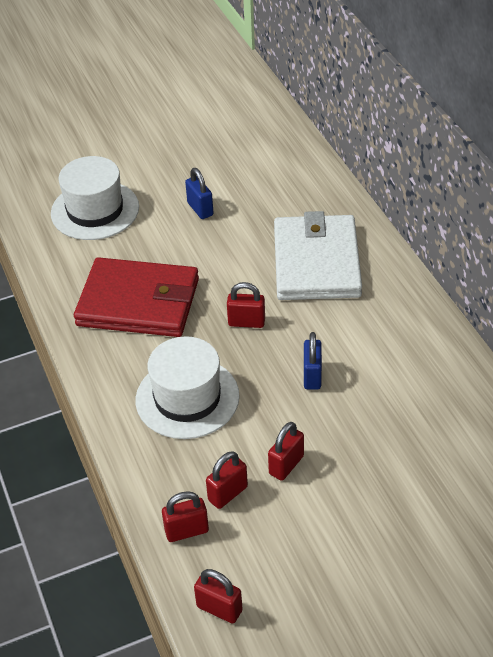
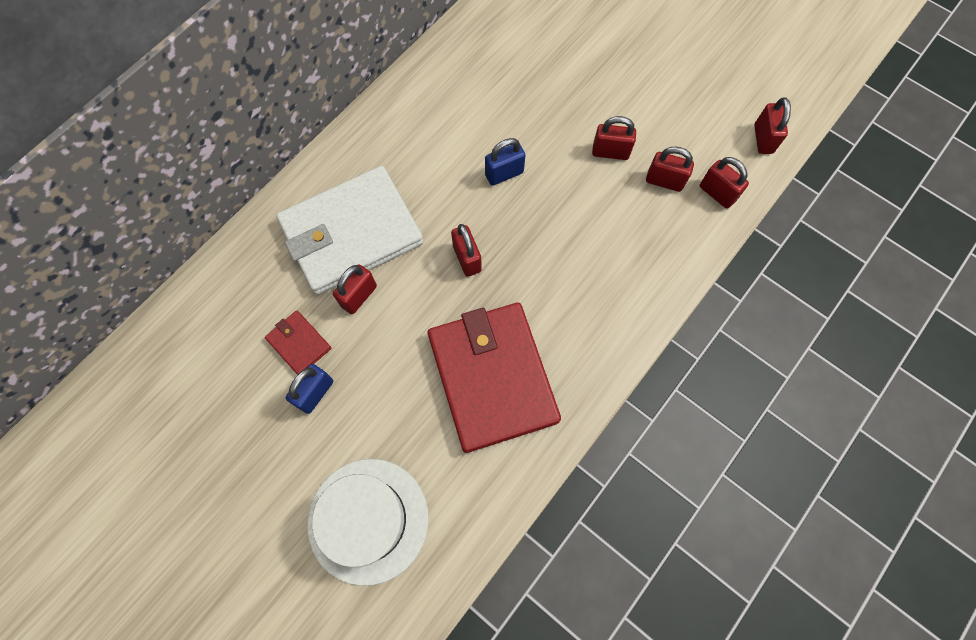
camera: 120 degrees left, 25 degrees up
white hat [136,336,240,439] -> none
none -> red wallet [265,310,331,374]
none -> red padlock [333,264,377,314]

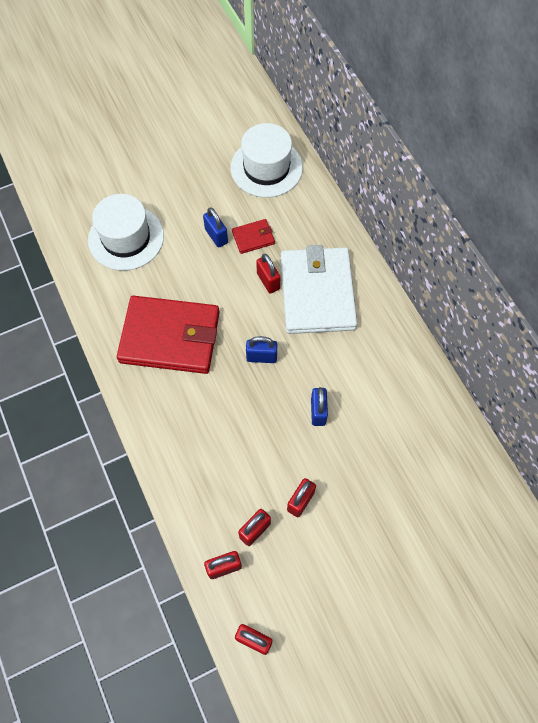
camera: 115 degrees right, 5 degrees down
red padlock [451,224,482,277] -> blue padlock [246,336,277,363]
none -> white hat [231,123,303,198]

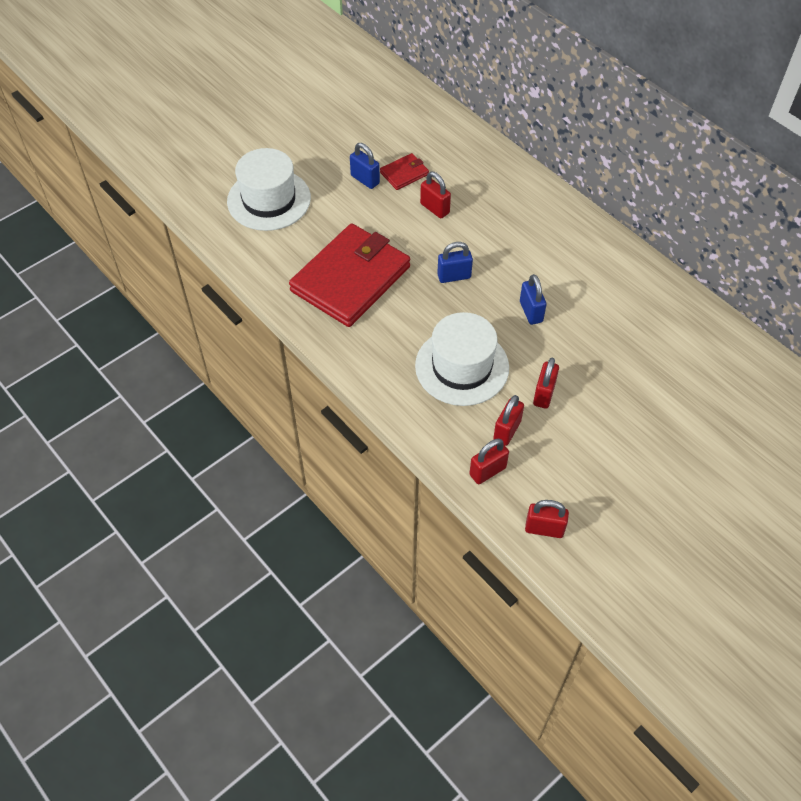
camera: 15 degrees left, 10 degrees down
red wallet [117,296,220,374] -> red wallet turned 45 degrees counterclockwise [289,223,410,327]
white hat [231,123,303,198] -> white hat moved to [415,312,509,406]
white wallet [281,245,357,334] -> none

